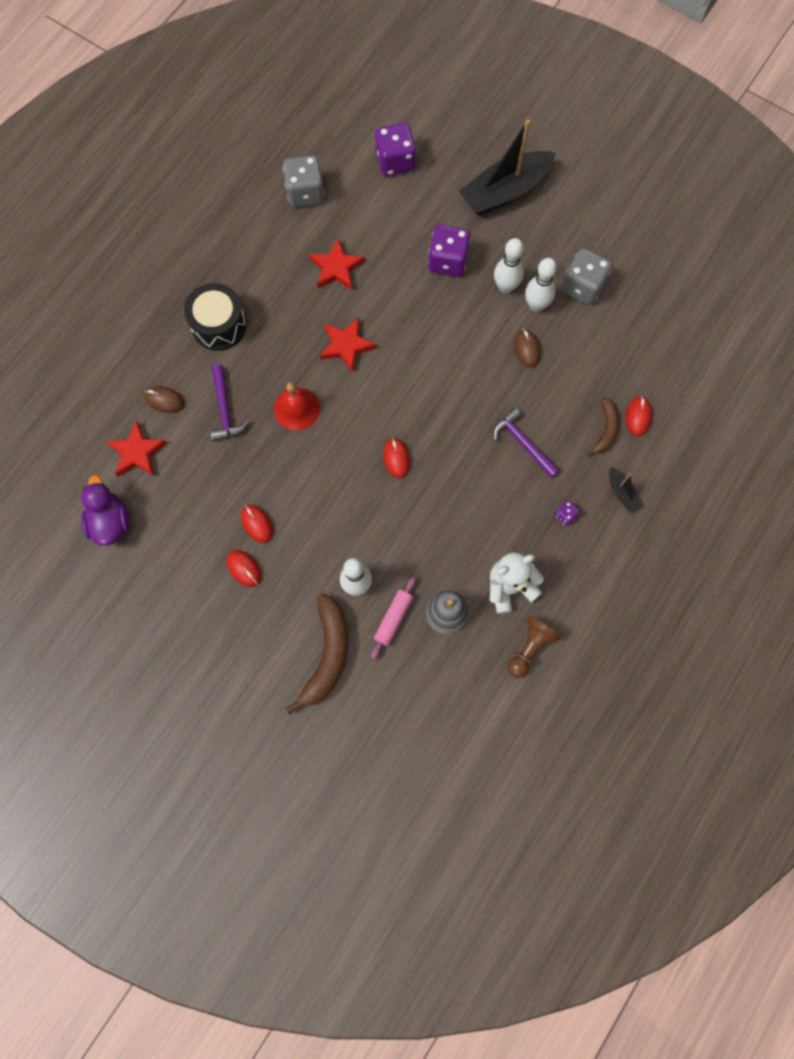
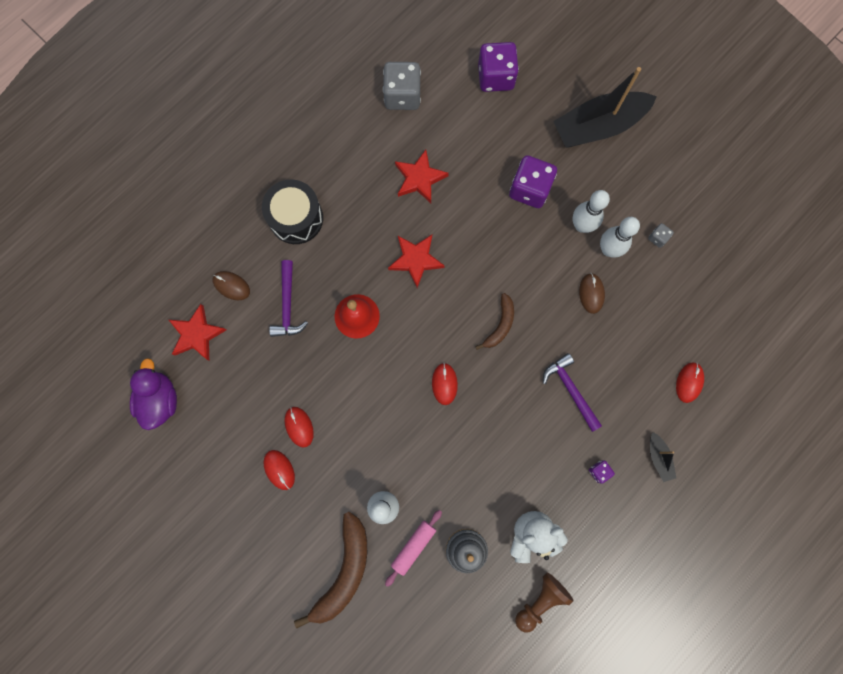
camera: 10 degrees right, 5 degrees up
grey dice [561,248,612,305] -> grey dice [648,223,674,248], size x0.45
brown banana [586,397,619,457] -> brown banana moved to [475,293,514,350]

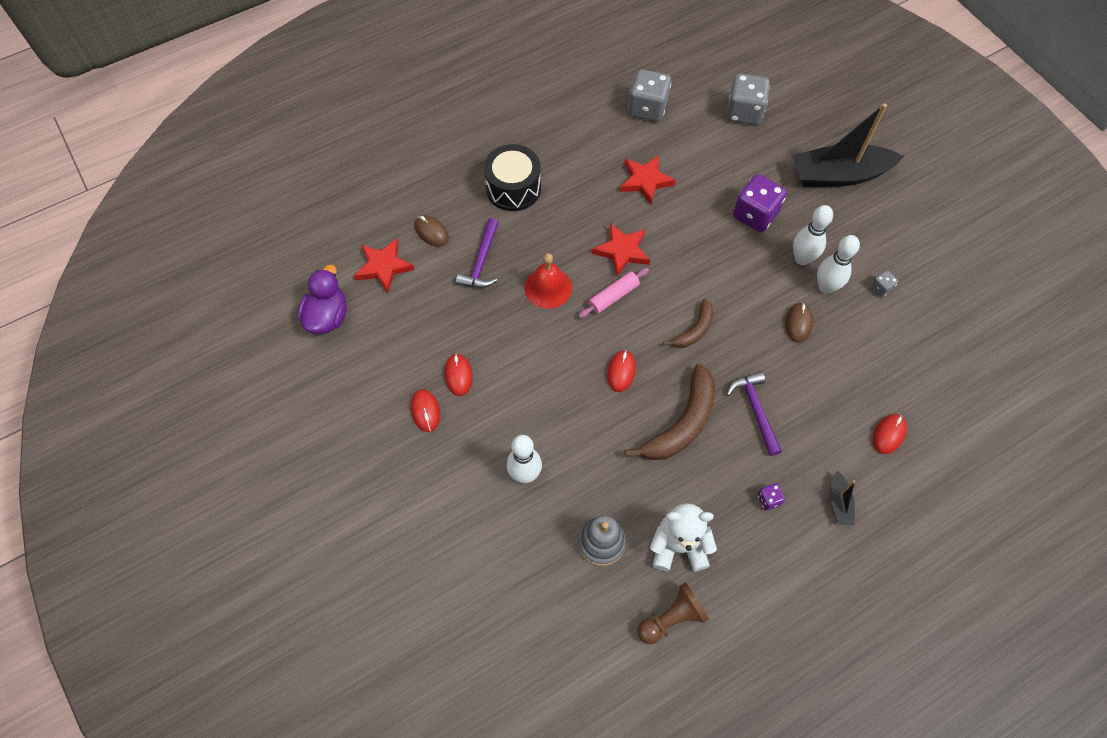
camera: 15 degrees right, 15 degrees down
brown banana [294,512,367,628] -> brown banana moved to [624,364,715,460]
pink rolling pin [385,510,442,587] -> pink rolling pin moved to [578,268,649,318]
purple dice [478,42,519,92] -> grey dice [726,74,770,125]

